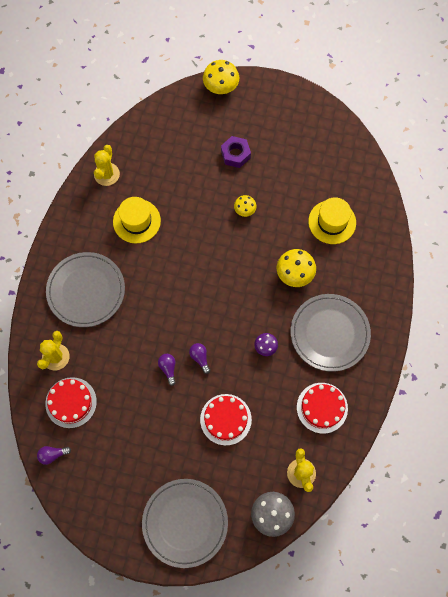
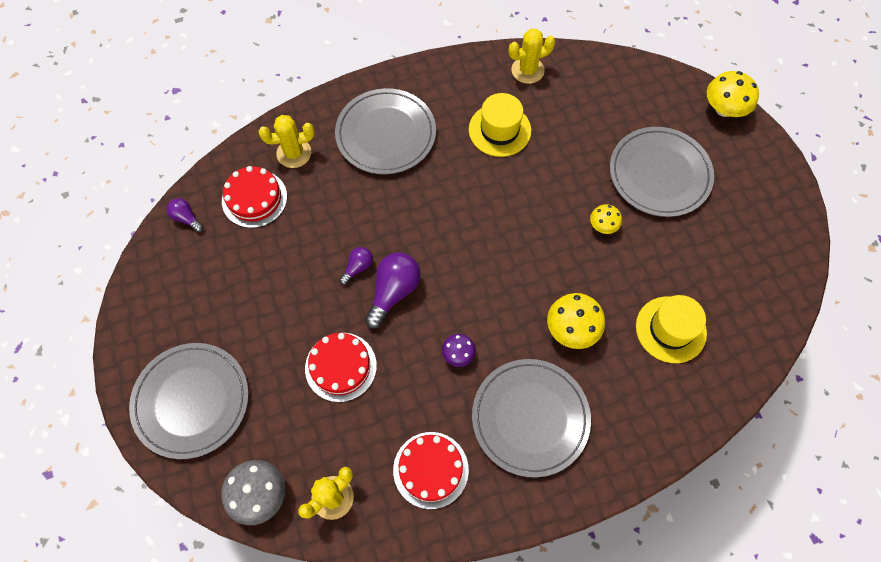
camera: 55 degrees right, 5 degrees down
purple light bulb [189,343,210,374] -> purple light bulb [365,252,421,329], size x1.82
purple nut [221,136,251,168] -> grey plate [610,127,714,217]

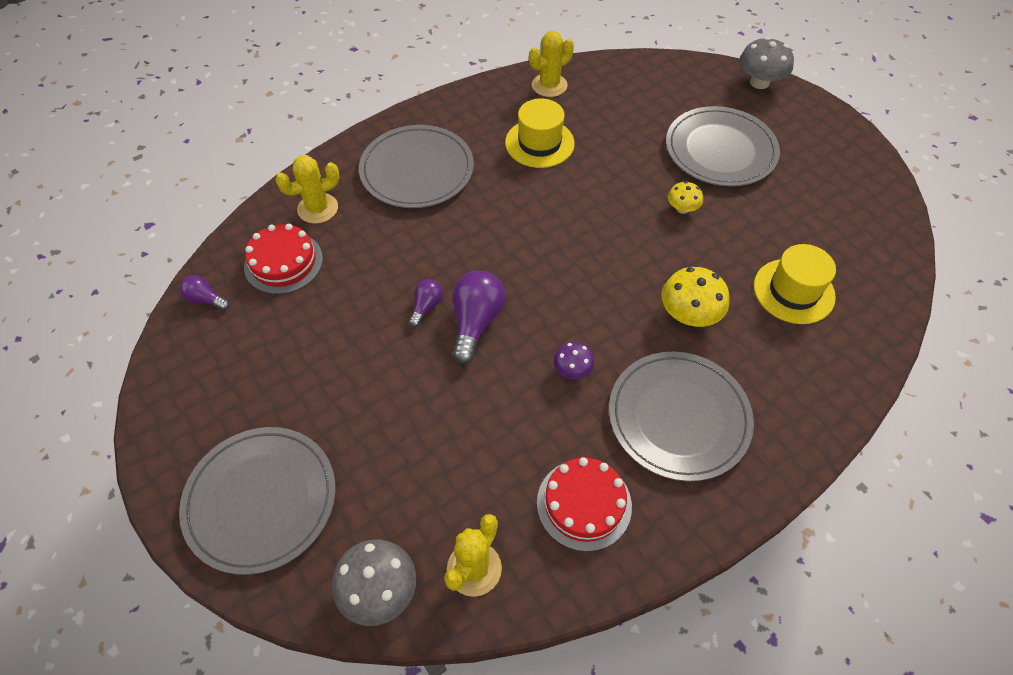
camera: 15 degrees left, 10 degrees down
red cake [305,333,377,402] -> none
yellow mushroom [707,71,759,117] -> grey mushroom [739,37,794,89]

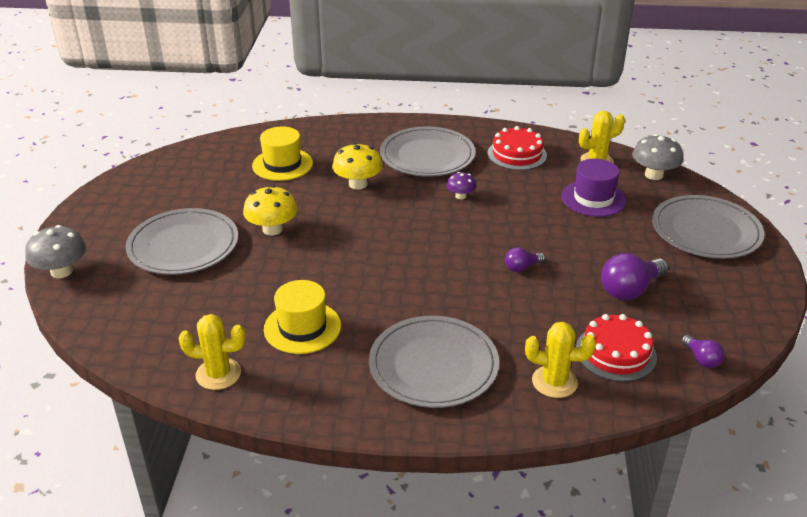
camera: 140 degrees left, 20 degrees down
purple light bulb [452,271,505,364] -> purple light bulb moved to [601,253,669,300]
yellow mushroom [668,181,703,214] -> yellow mushroom [243,185,298,236], size x1.70
none -> purple hat [561,159,626,217]

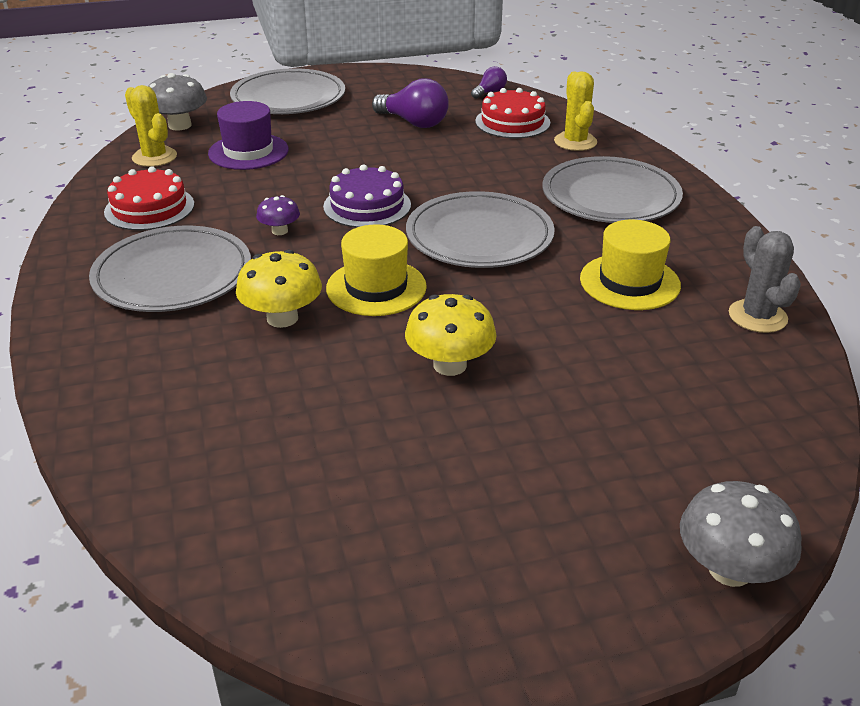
camera: 110 degrees left, 0 degrees up
grey plate [126,208,238,275] -> grey plate moved to [406,191,555,268]
yellow cactus [178,314,246,390] -> grey cactus [729,226,801,333]
yellow hat [252,126,313,181] -> yellow hat moved to [326,224,427,316]
purple light bulb [505,247,545,272] -> none
none -> purple cake [323,164,411,228]

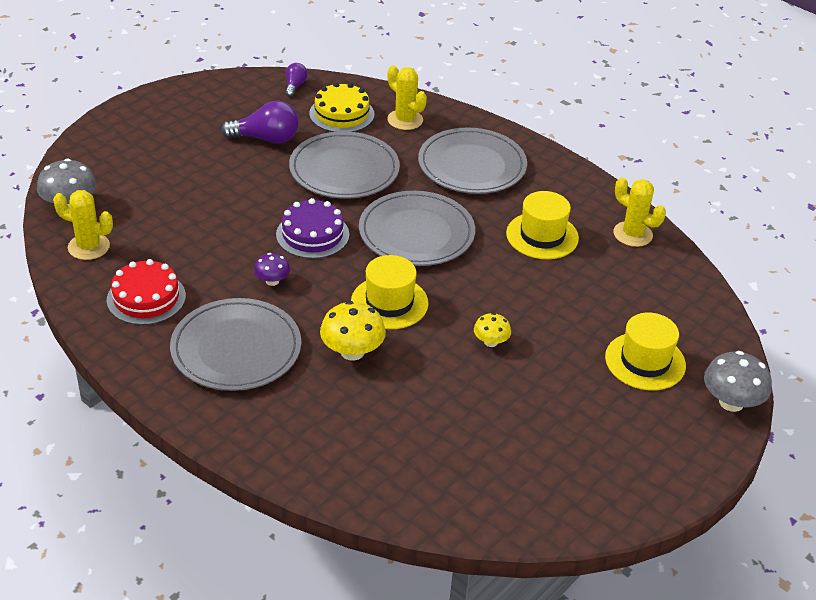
camera: 35 degrees left, 5 degrees up
purple hat [208,101,289,170] -> none
grey plate [230,68,345,114] -> grey plate moved to [289,131,400,199]
yellow mushroom [405,294,497,376] -> yellow mushroom [474,313,511,347], size x0.59
red cake [475,88,550,138] -> yellow cake [309,82,374,132]
grey cactus [729,226,801,333] -> yellow cactus [613,177,666,247]
none -> yellow hat [605,313,686,390]

